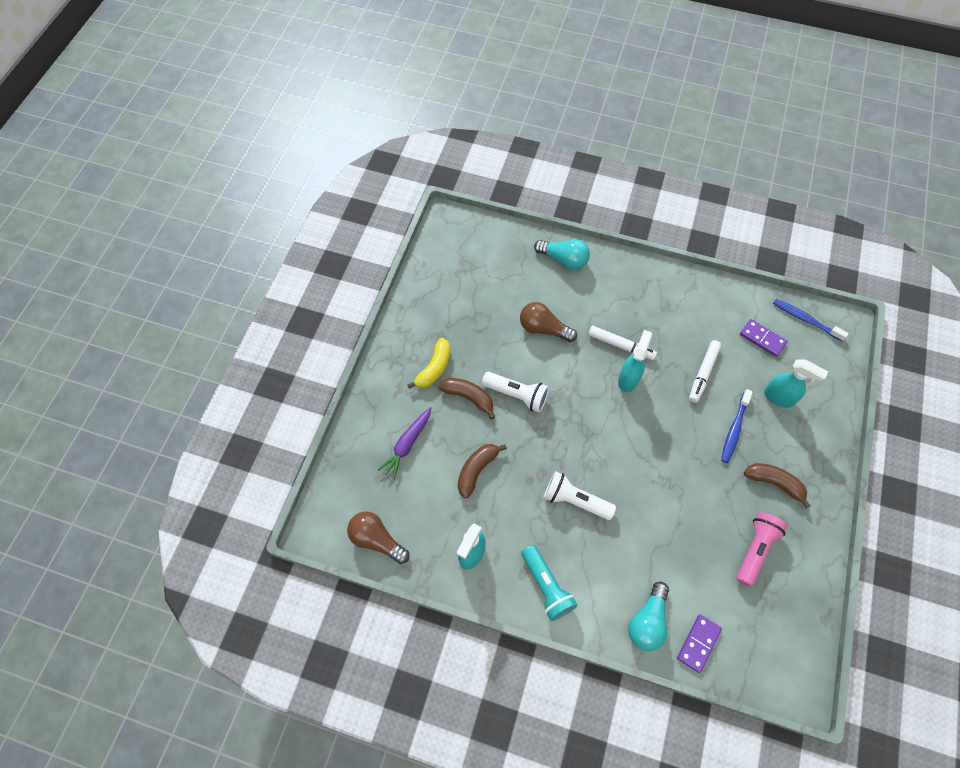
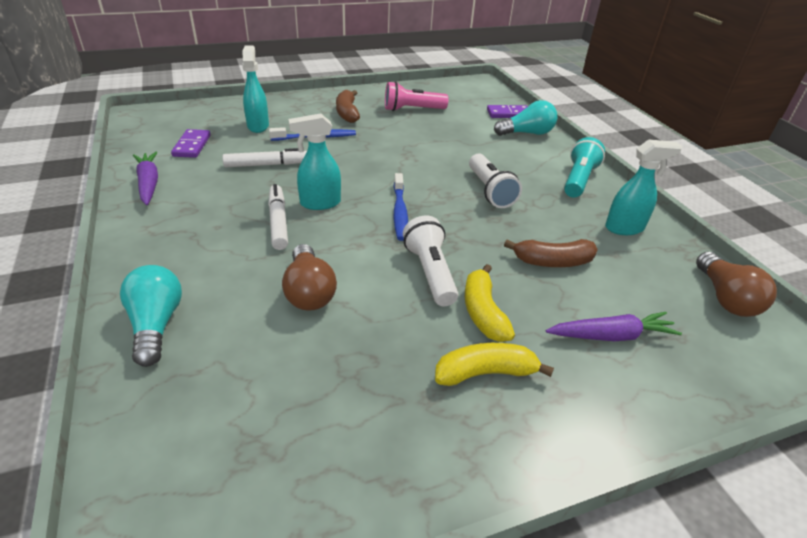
camera: 130 degrees left, 25 degrees down
brown banana [438,378,495,420] -> yellow banana [465,264,515,342]
blue toothbrush [773,299,849,341] -> blue toothbrush moved to [393,173,408,241]
none -> purple carrot [133,152,158,205]

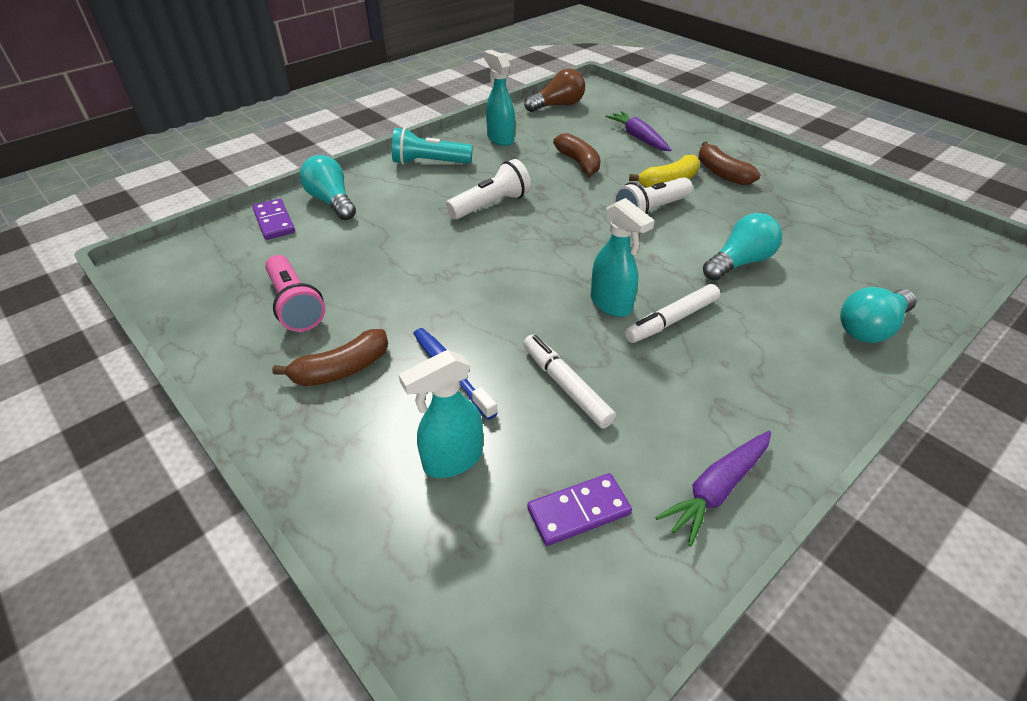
camera: 110 degrees left, 5 degrees up
brown light bulb [282,244,337,311] -> turquoise light bulb [703,213,782,281]
blue toothbrush [393,173,408,241] -> none
yellow banana [435,343,554,386] -> brown banana [698,142,760,185]

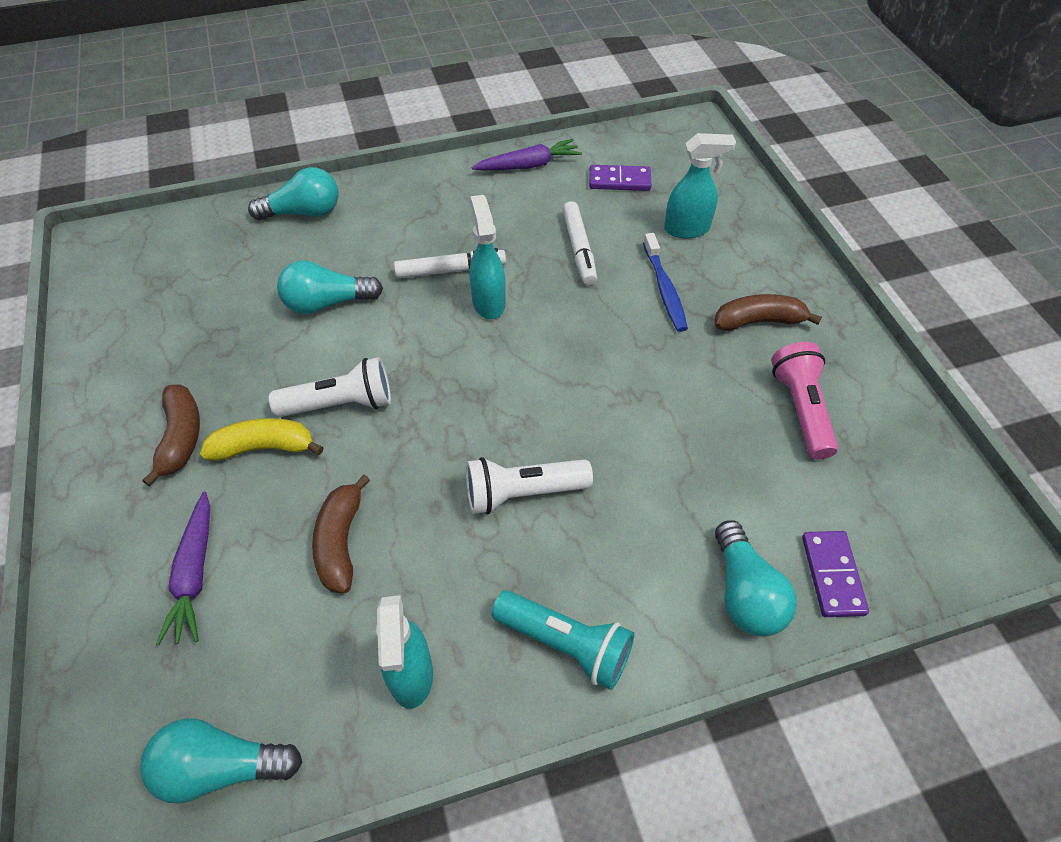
camera: 155 degrees left, 10 degrees up
brown light bulb [524,69,585,112] -> turquoise light bulb [140,718,302,804]

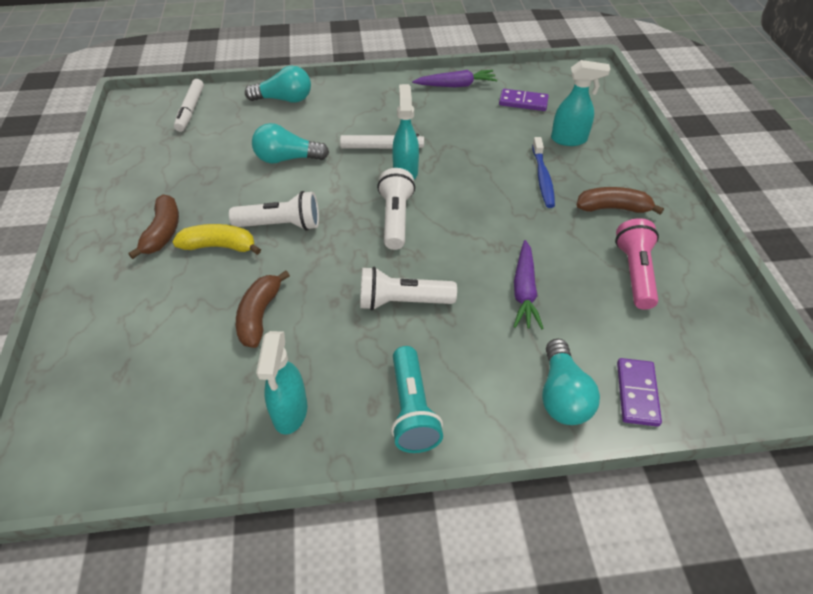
camera: 10 degrees right, 5 degrees down
turquoise light bulb [140,718,302,804] -> none
purple carrot [156,491,210,645] -> purple carrot moved to [514,240,544,329]
turquoise flashlight [492,590,635,690] -> turquoise flashlight turned 45 degrees clockwise [391,346,443,453]
white marker [562,201,597,285] -> white marker moved to [174,79,204,132]
none -> white flashlight [377,168,415,250]

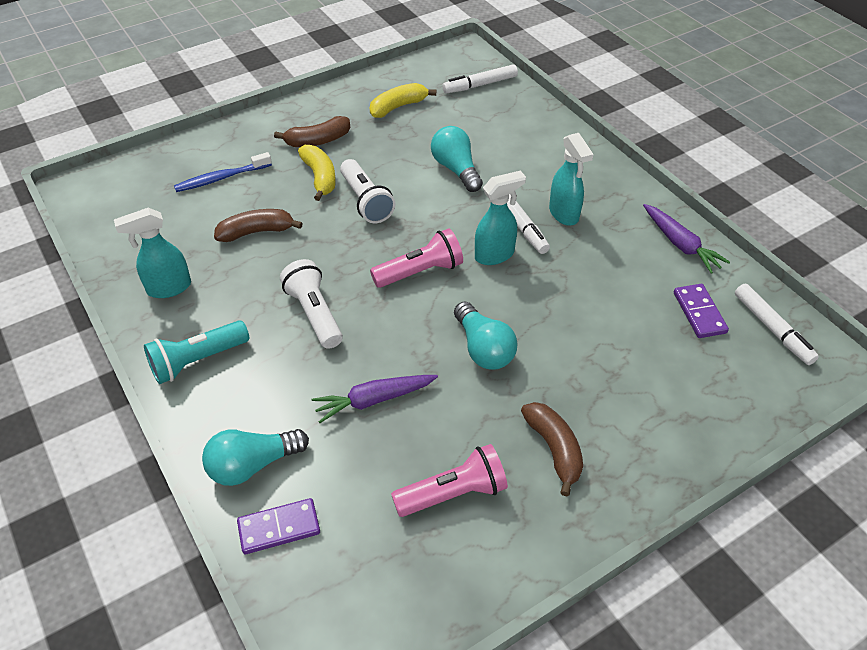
camera: 65 degrees right, 0 degrees up
turquoise light bulb [245,65,311,103] -> turquoise light bulb moved to [454,301,518,370]
white flashlight [377,168,415,250] -> pink flashlight [370,228,463,288]
blue toothbrush [532,137,555,208] -> blue toothbrush moved to [174,152,272,192]
turquoise spray bottle [551,60,610,146] -> turquoise spray bottle moved to [549,133,594,226]
none -> yellow banana [370,83,436,118]
none -> white marker [735,284,819,365]

